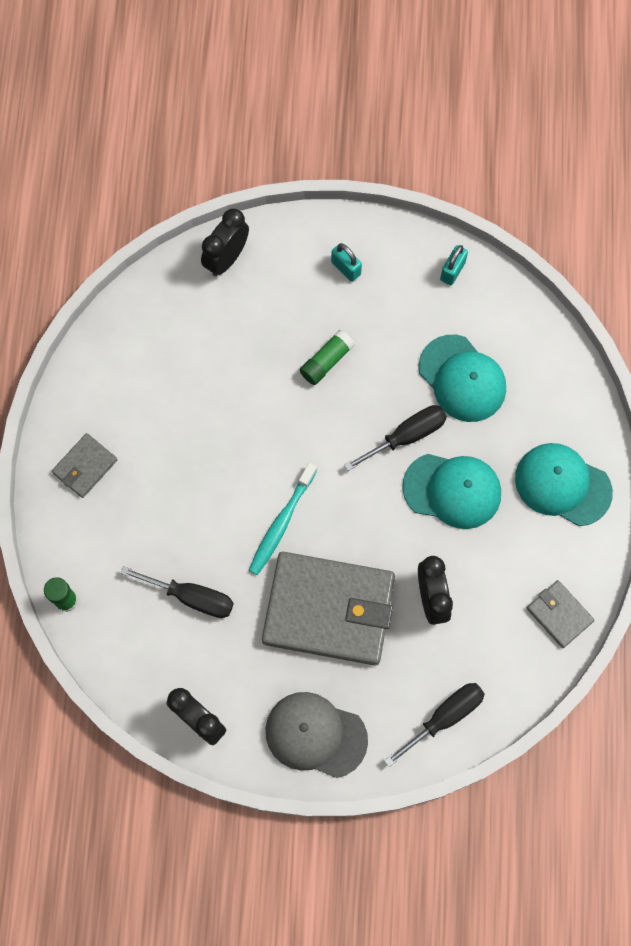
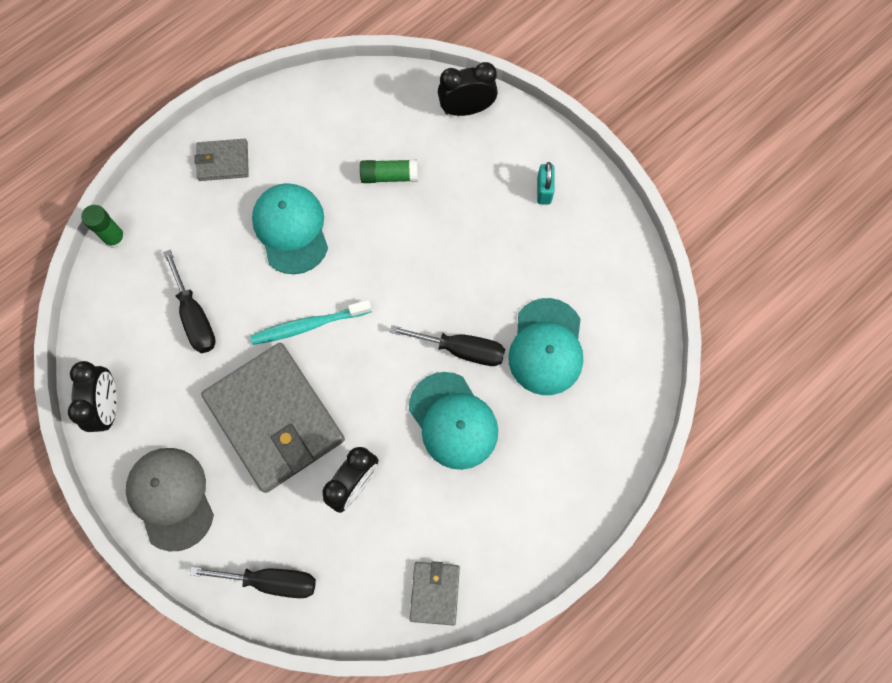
camera: 45 degrees right, 0 degrees up
green glue stick [300,330,355,385] -> green glue stick moved to [360,159,418,183]
turquoise padlock [440,245,468,285] -> none
turquoise cap [515,443,613,526] -> turquoise cap moved to [252,183,328,274]

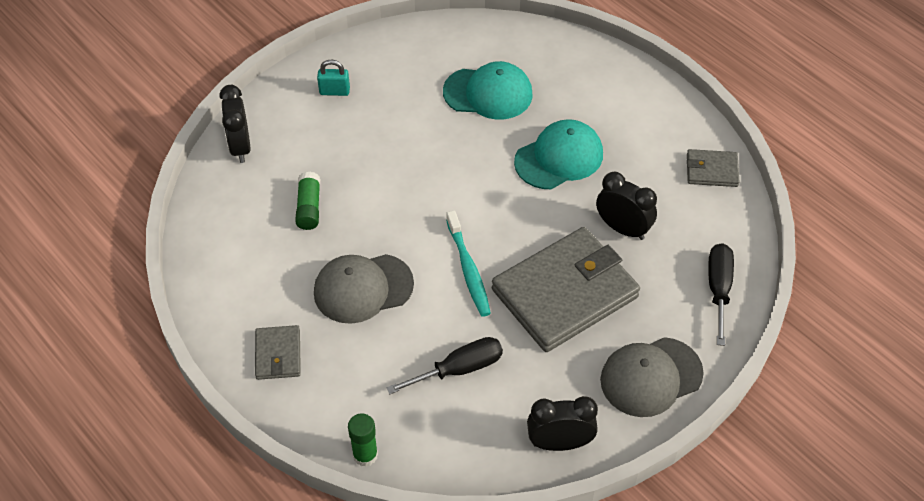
camera: 90 degrees left, 20 degrees down
turquoise cap [252,183,328,274] -> grey cap [314,254,414,324]
black screwdriver [390,325,505,366] -> none

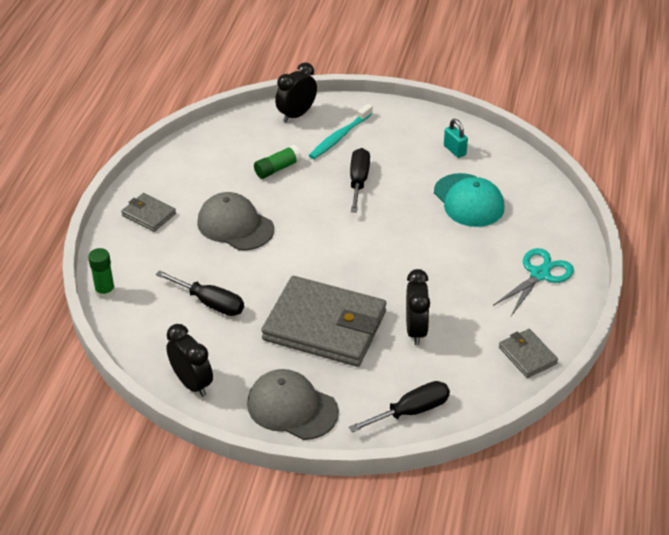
camera: 55 degrees right, 10 degrees down
grey wallet [255,325,301,380] -> grey wallet turned 75 degrees clockwise [121,193,176,232]
turquoise padlock [317,60,350,96] -> turquoise padlock moved to [444,119,468,158]
turquoise toothbrush [446,211,491,317] -> turquoise toothbrush moved to [309,104,373,159]
turquoise cap [514,119,603,189] -> none
none -> black screwdriver [350,148,370,212]
none -> turquoise scissors [493,248,574,316]

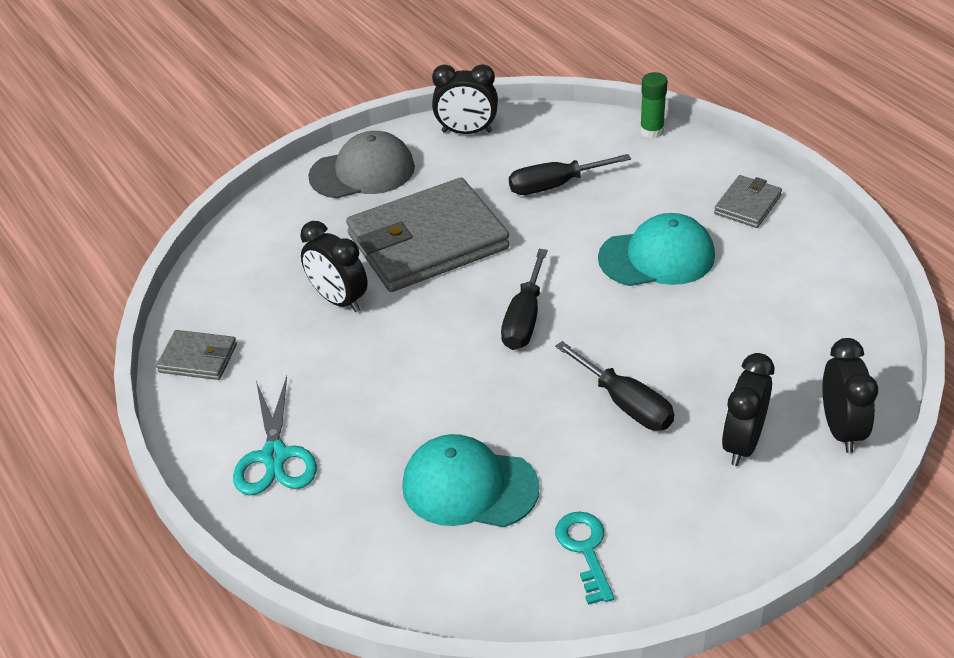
camera: 135 degrees right, 0 degrees up
grey wallet [121,193,176,232] -> grey wallet turned 45 degrees counterclockwise [714,175,782,228]
grey cap [197,192,274,250] -> turquoise cap [598,213,715,286]
green glue stick [254,145,302,179] -> none
turquoise toothbrush [309,104,373,159] -> black clock [722,353,774,466]
black screwdriver [349,381,450,432] -> black screwdriver moved to [501,249,548,350]
turquoise padlock [444,119,468,158] -> turquoise key [555,511,614,605]

